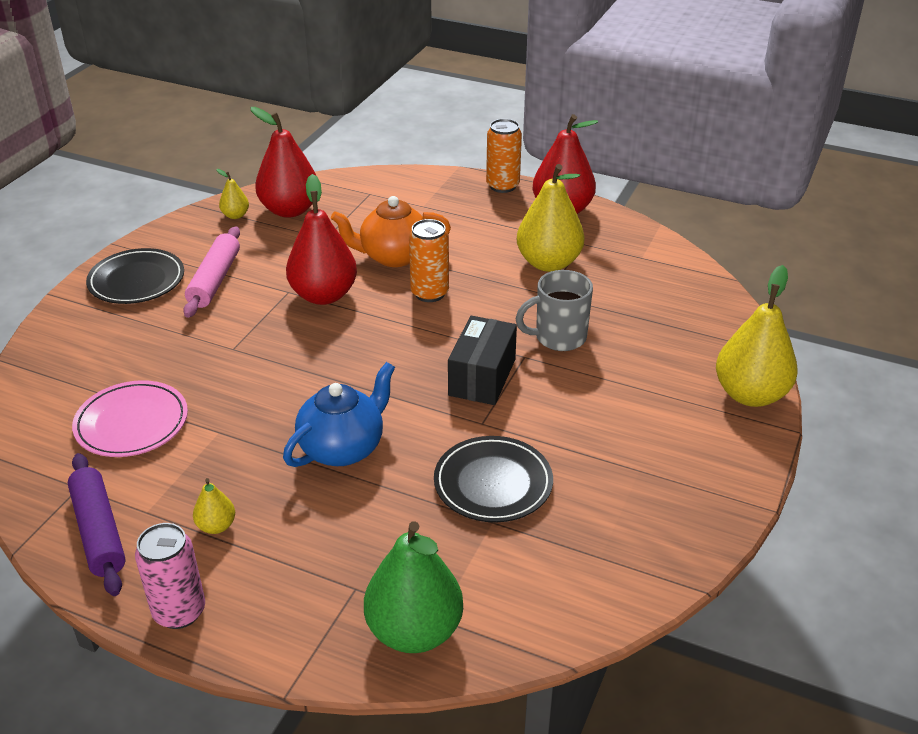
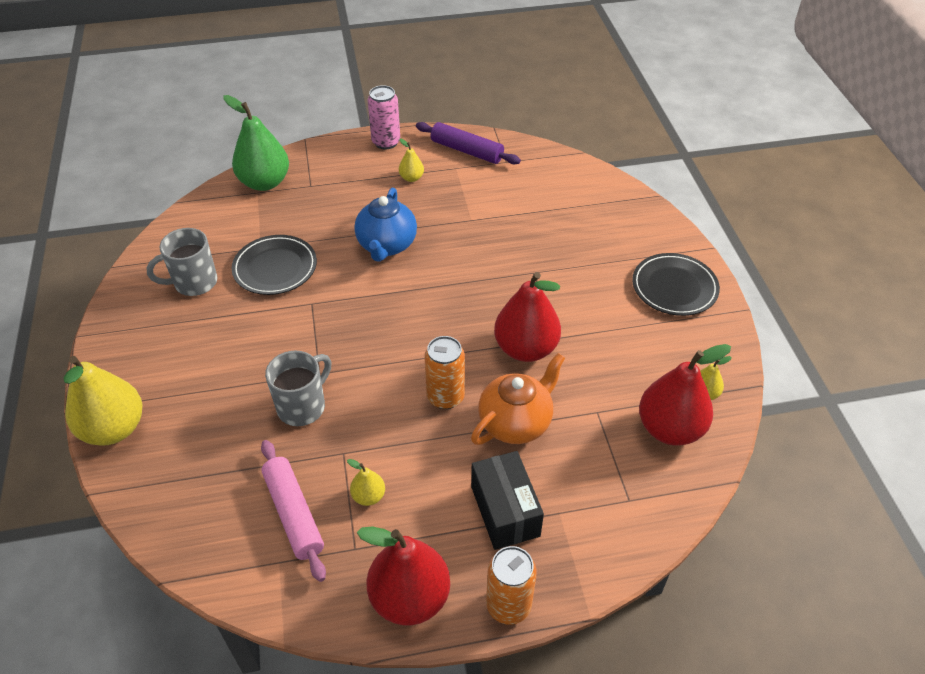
camera: 145 degrees right, 10 degrees up
pink plate [72,380,188,457] -> none
pink rolling pin [183,226,240,318] -> pink rolling pin moved to [261,440,326,582]
black box [448,316,517,405] -> black box moved to [471,451,544,550]
yellow pear [517,164,584,272] -> yellow pear [347,459,385,506], size x0.46
none -> grey mug [147,228,217,296]

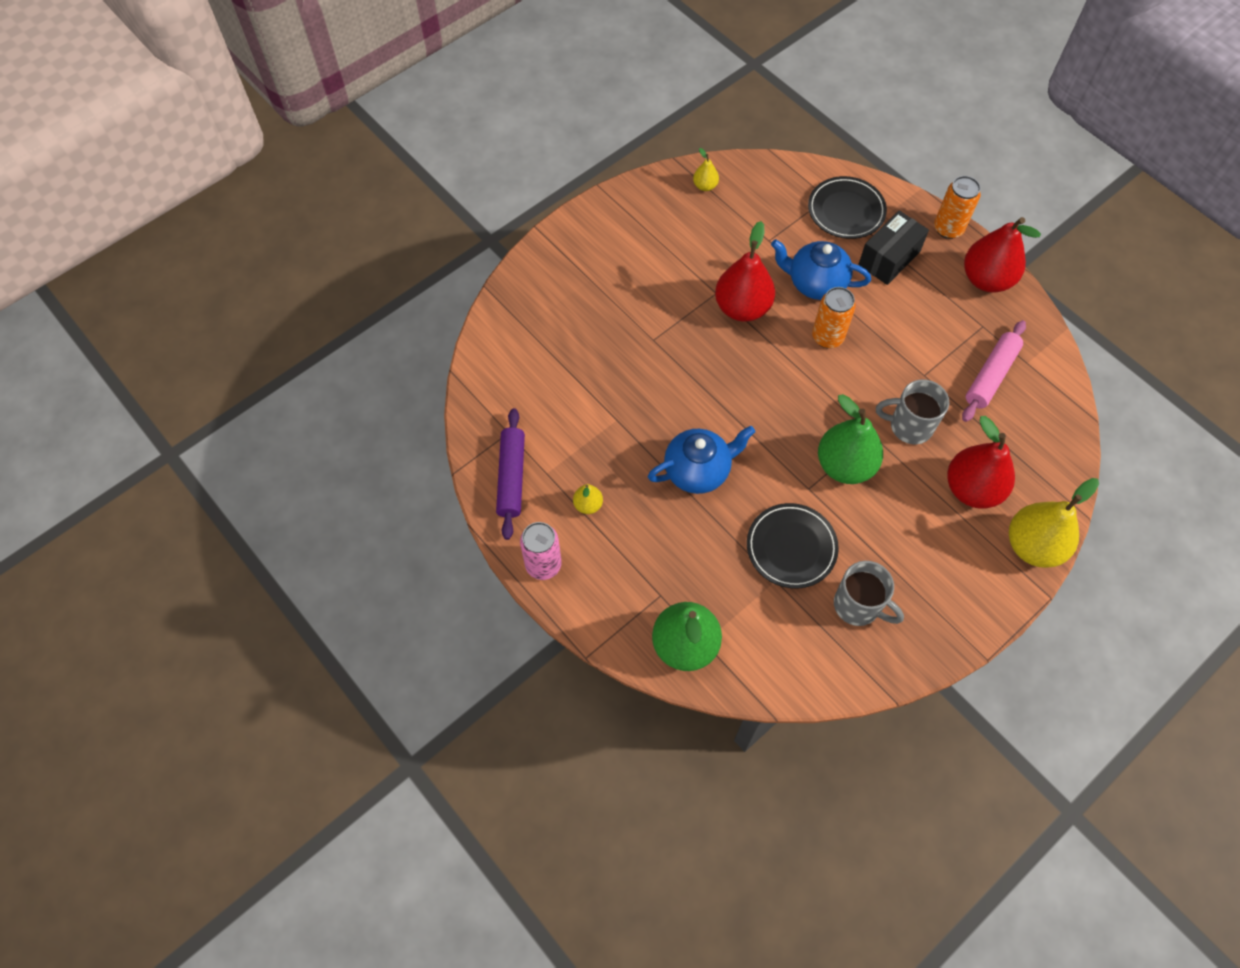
camera: 120 degrees left, 15 degrees up
yellow pear [347,459,385,506] -> none
orange teapot [471,353,565,445] -> blue teapot [771,239,871,300]
black plate [632,253,720,316] -> black plate moved to [808,176,887,239]
red pear [639,344,731,446] -> red pear moved to [947,416,1015,509]
none -> green pear [818,394,883,484]

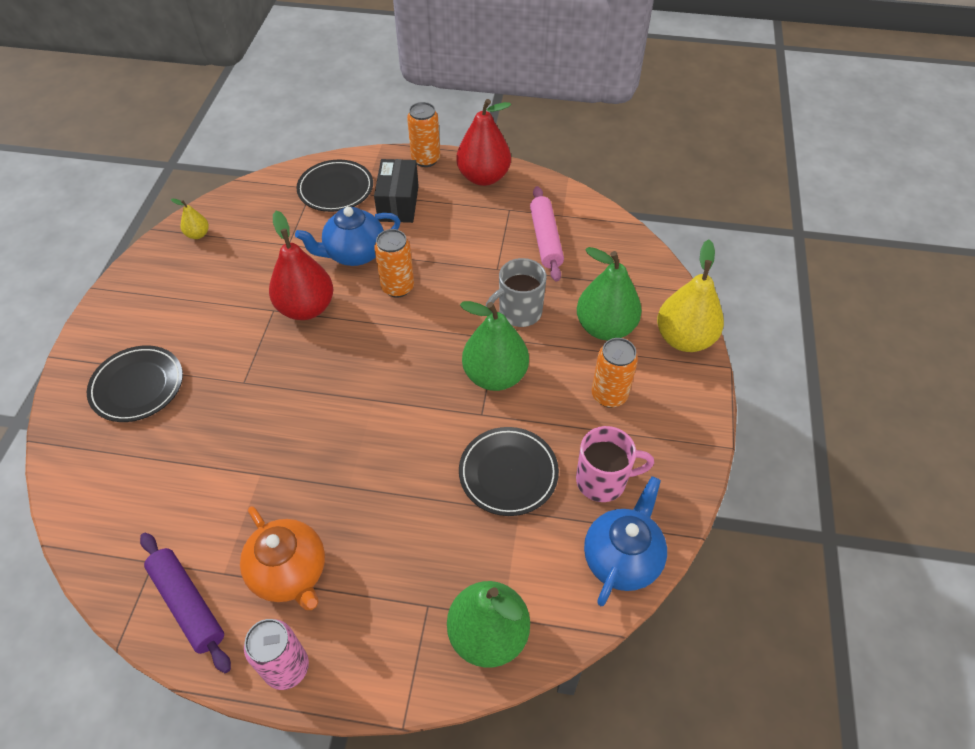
camera: 40 degrees left, 10 degrees down
yellow pear [573,484,603,514] -> orange teapot [240,506,325,610]
blue teapot [648,426,755,494] -> blue teapot moved to [584,476,667,606]
grey mug [834,561,904,626] -> pink mug [576,426,654,502]
red pear [947,416,1015,509] -> green pear [577,247,642,341]
none -> black plate [87,345,183,422]
none -> orange can [592,338,638,408]

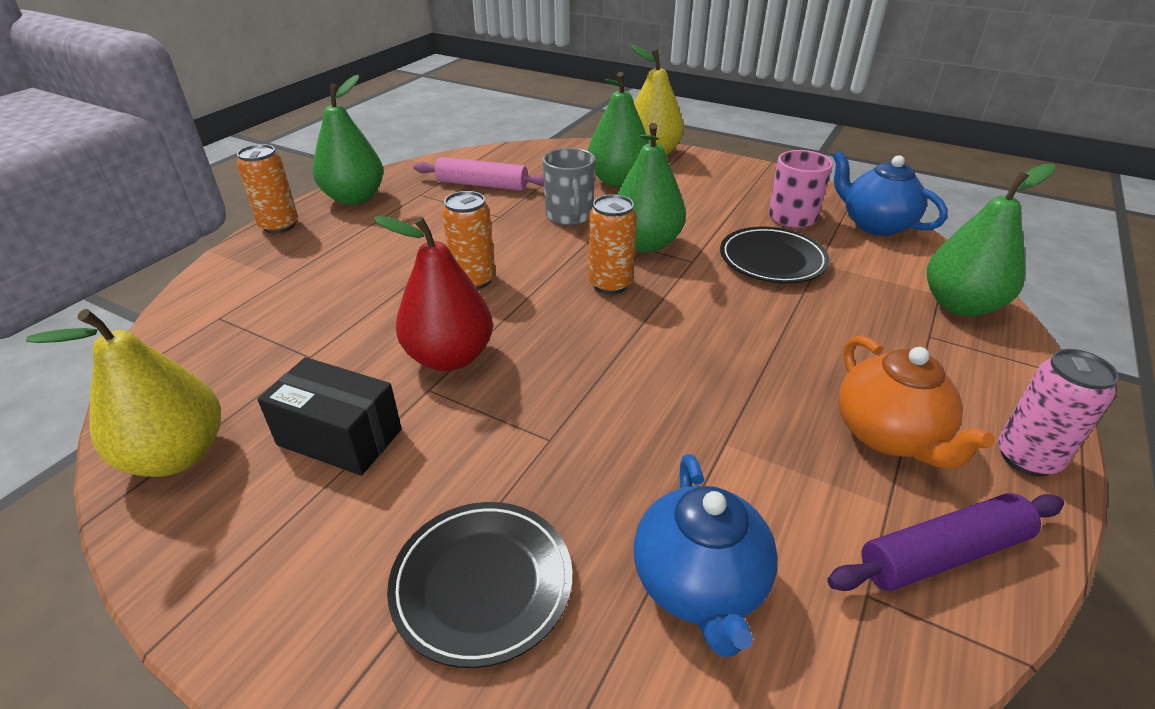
camera: 70 degrees left, 15 degrees down
yellow pear [171,199,209,239] -> yellow pear [26,309,221,477], size x2.15
orange teapot [240,506,325,610] -> orange teapot turned 90 degrees clockwise [838,335,995,469]
blue teapot [295,207,401,266] -> blue teapot moved to [634,454,778,657]
black plate [296,159,373,212] -> none
black box [374,159,419,223] -> black box moved to [257,357,402,476]
red pear [456,99,511,186] -> green pear [313,75,383,205]
orange can [592,338,638,408] -> orange can moved to [588,194,637,294]

